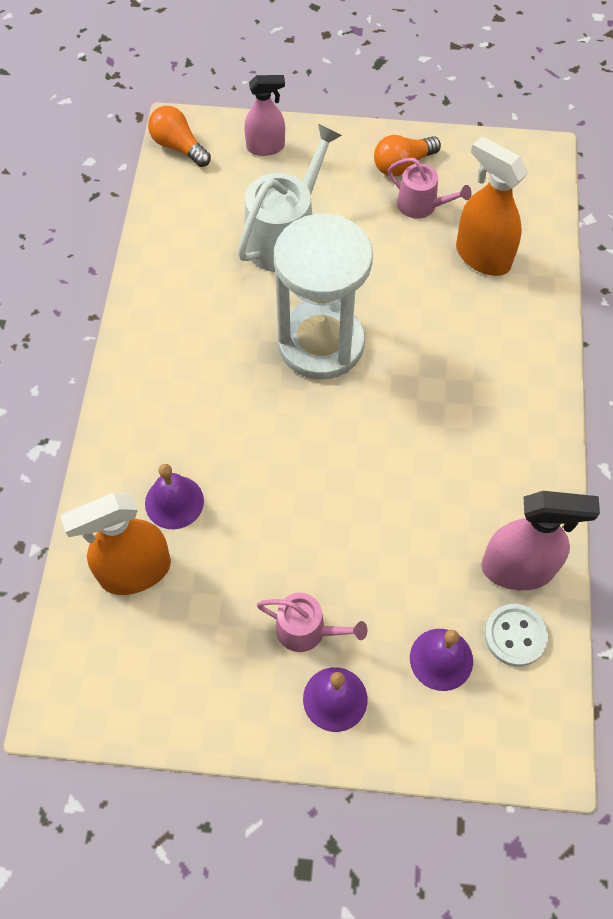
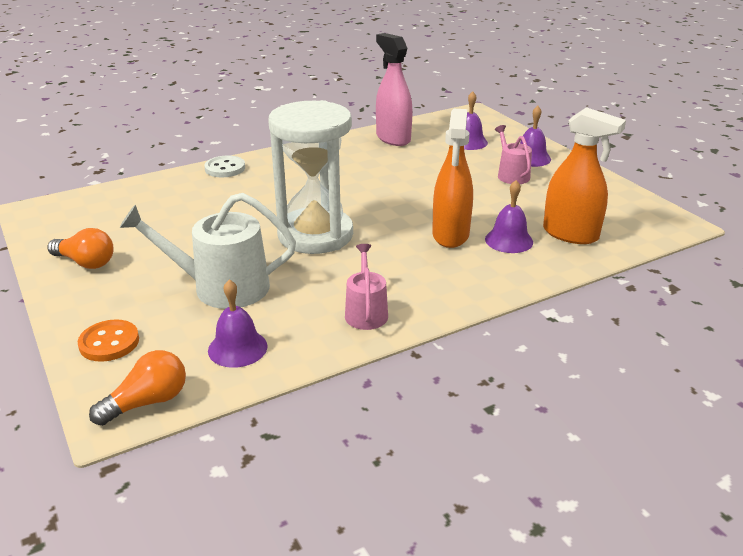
camera: 125 degrees left, 30 degrees down
orange light bulb [148,106,211,167] -> orange light bulb turned 135 degrees counterclockwise [89,350,186,426]
pink spray bottle [244,75,285,156] -> orange button [78,319,139,362]
pink watering can [388,158,472,219] -> pink watering can moved to [345,244,388,330]
orange spray bottle [456,136,528,276] -> orange spray bottle moved to [432,109,473,248]
white button [484,604,548,667] -> white button moved to [204,156,245,177]
none -> purple bell [208,279,268,368]

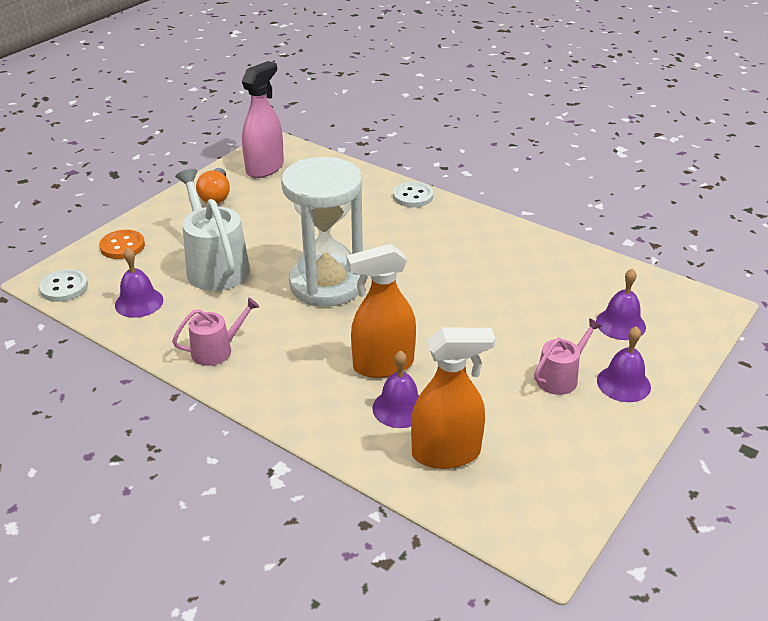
camera: 65 degrees right, 5 degrees up
orange light bulb [89,350,186,426] -> white button [39,269,88,302]
pink spray bottle [376,33,413,146] -> pink spray bottle moved to [242,61,284,178]
orange spray bottle [543,107,626,244] -> orange spray bottle turned 105 degrees counterclockwise [411,328,495,469]

